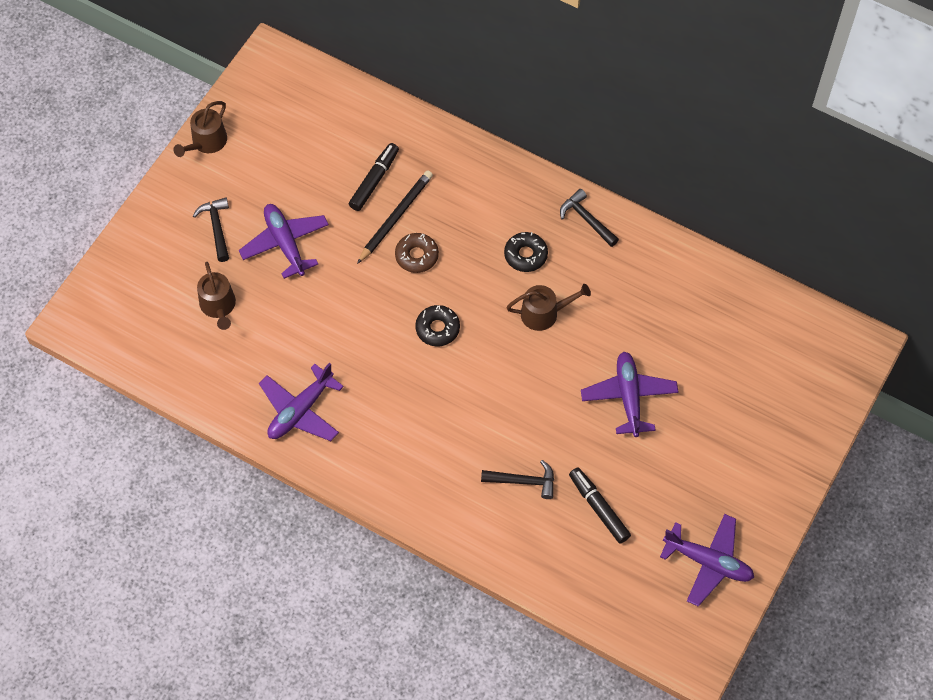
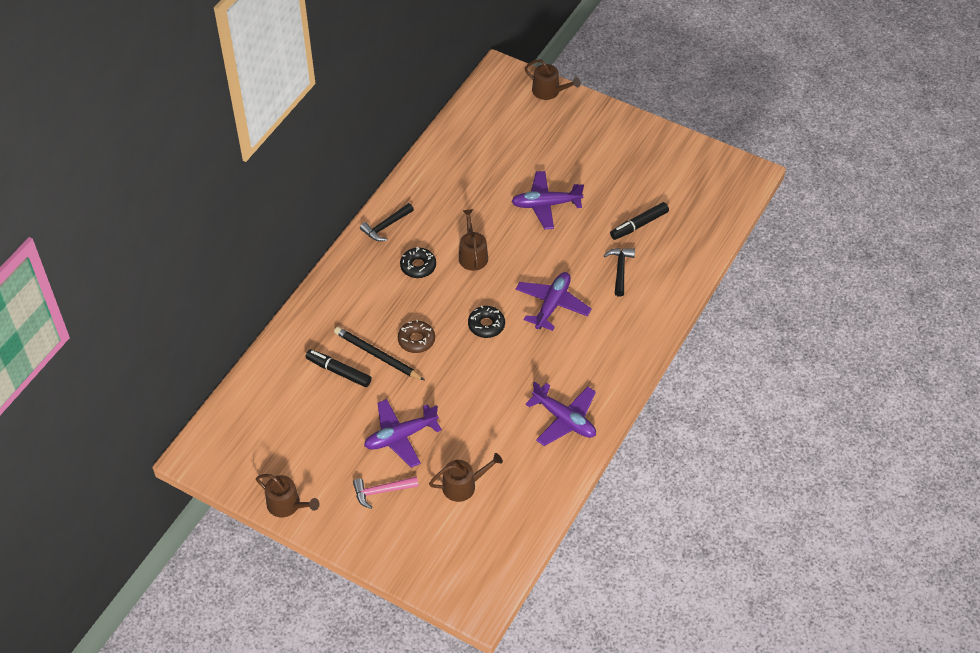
camera: 90 degrees left, 10 degrees down
black hammer [193,198,229,262] -> pink hammer [353,476,419,509]
purple plane [660,514,754,607] -> purple plane moved to [515,272,592,331]
none -> brown watering can [525,59,581,100]

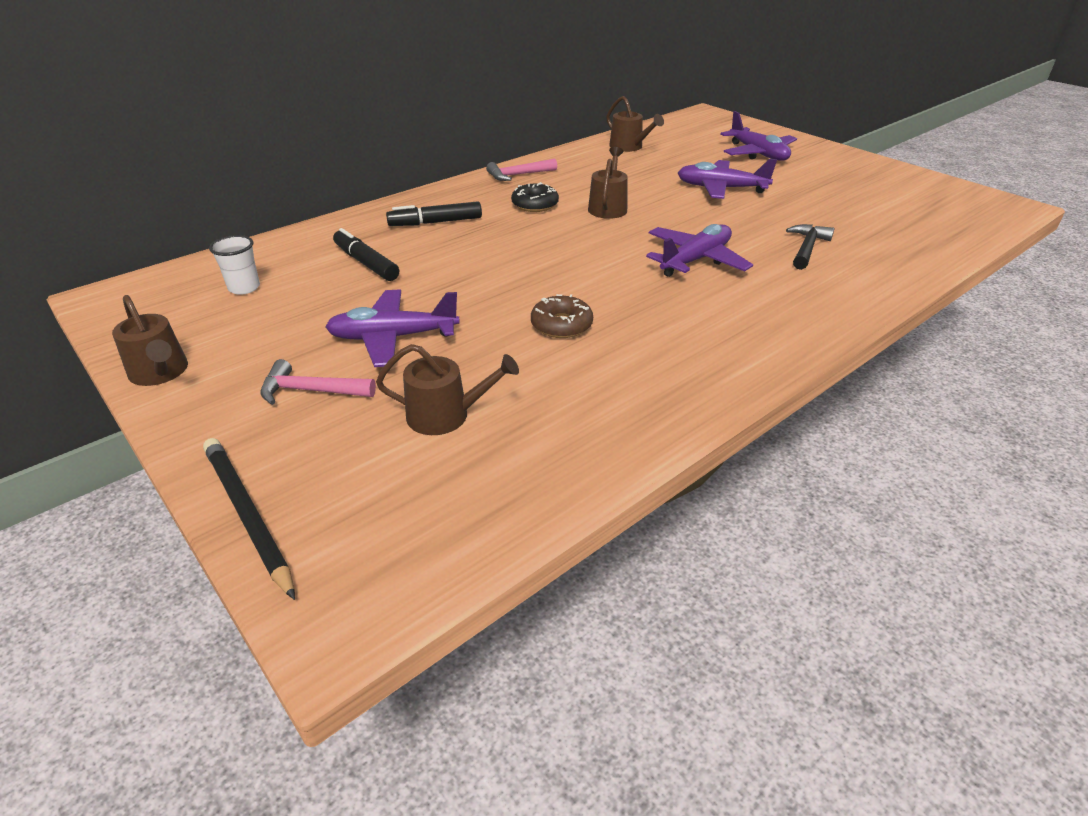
camera: 20 degrees right, 15 degrees down
black pencil [334,327,424,380] -> black pencil moved to [203,438,295,600]
black hammer [360,203,414,241] -> pink hammer [486,158,557,181]
brown donut [398,320,435,353] -> brown donut moved to [531,294,593,338]
black donut [468,305,505,338] -> none
brown watering can [525,59,581,100] -> brown watering can moved to [606,96,664,152]
purple plane [525,381,596,446] -> purple plane moved to [720,111,797,161]
black marker [610,202,669,240] -> black marker moved to [386,201,482,226]
none -> white cup [209,235,260,295]

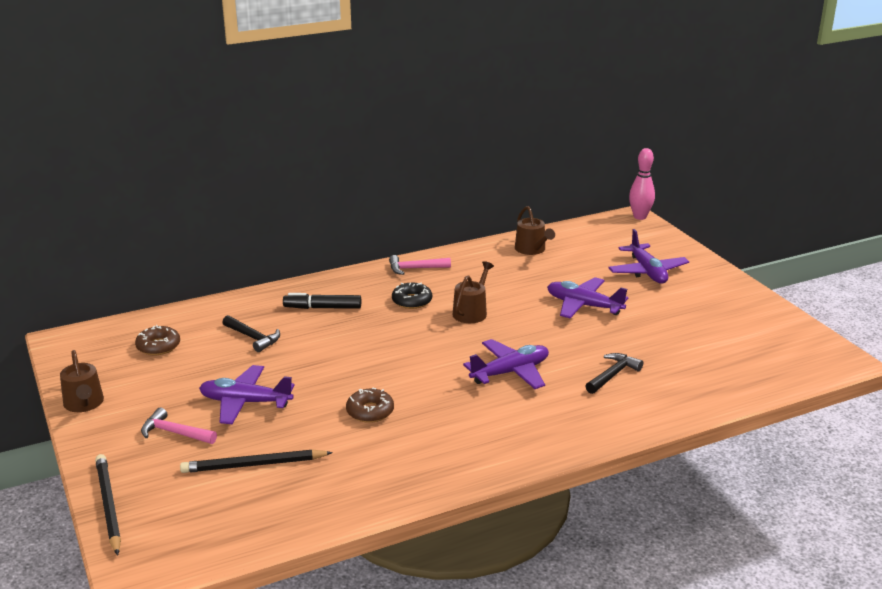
camera: 15 degrees right, 10 degrees down
white cup [209,235,260,295] -> brown donut [135,325,180,355]
black marker [333,228,399,281] -> black hammer [222,315,280,352]
brown watering can [376,344,519,435] -> black pencil [180,450,333,473]
none -> pink bowling pin [629,148,655,220]

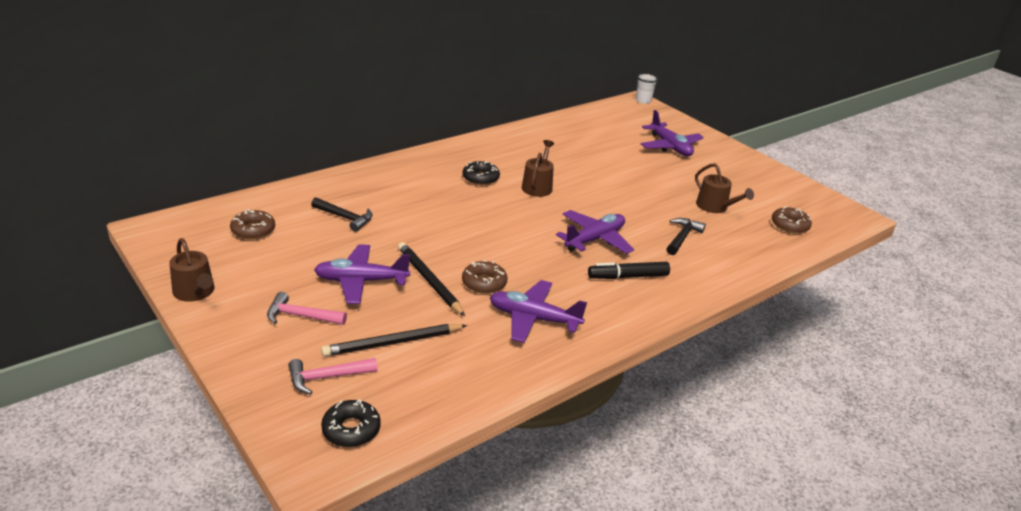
camera: 15 degrees left, 5 degrees up
black pencil [95,454,121,556] -> black pencil moved to [398,242,465,316]
black marker [283,293,361,309] -> black marker moved to [588,262,670,279]
pink hammer [389,255,451,275] -> pink hammer moved to [288,358,378,395]
brown watering can [515,206,555,255] -> brown watering can moved to [695,163,754,213]
purple plane [547,277,628,318] -> purple plane moved to [490,280,587,343]
pink bowling pin [629,148,655,220] -> white cup [636,73,658,104]
none -> black donut [321,399,381,447]
none -> brown donut [772,206,812,234]

